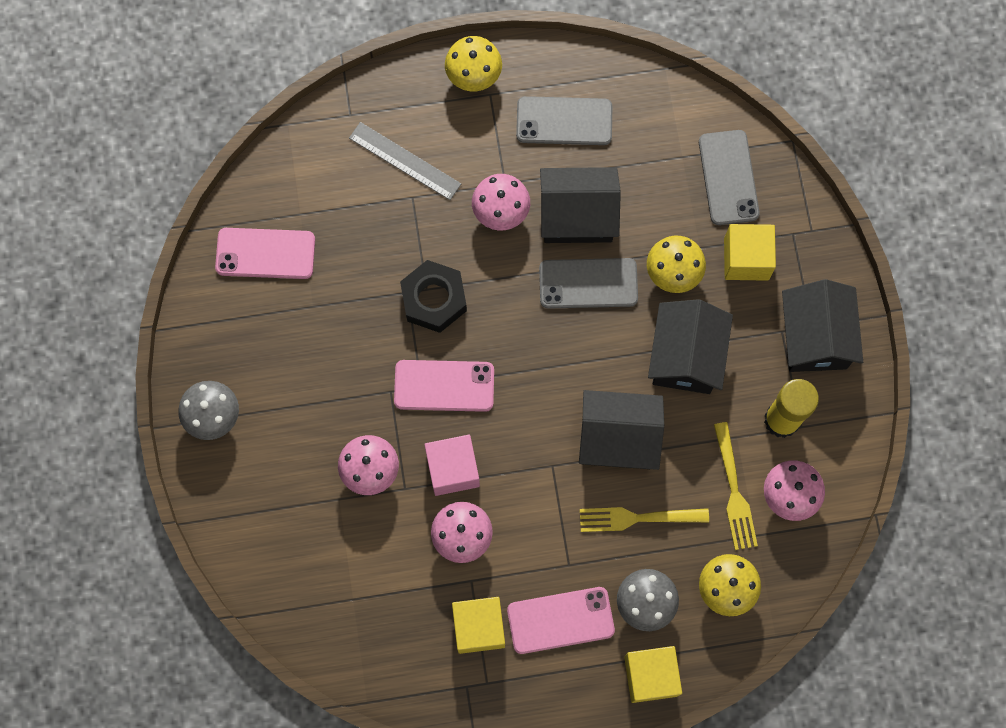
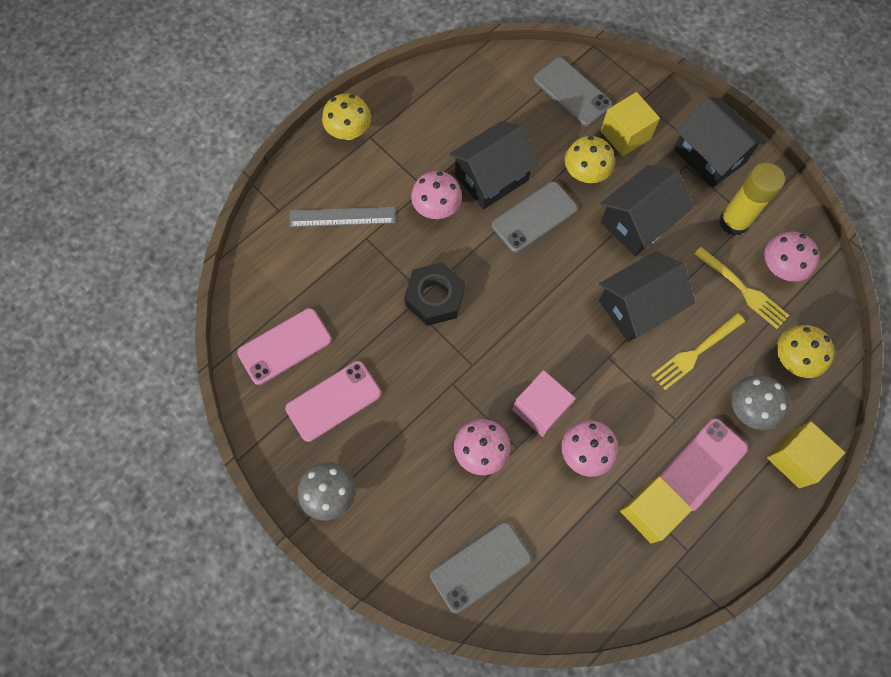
camera: 35 degrees left, 5 degrees down
pink phone [394,360,494,412] -> pink phone moved to [285,361,381,442]
grey phone [516,96,612,145] -> grey phone moved to [430,522,531,613]
black house [648,299,733,394] -> black house turned 75 degrees clockwise [600,165,693,256]

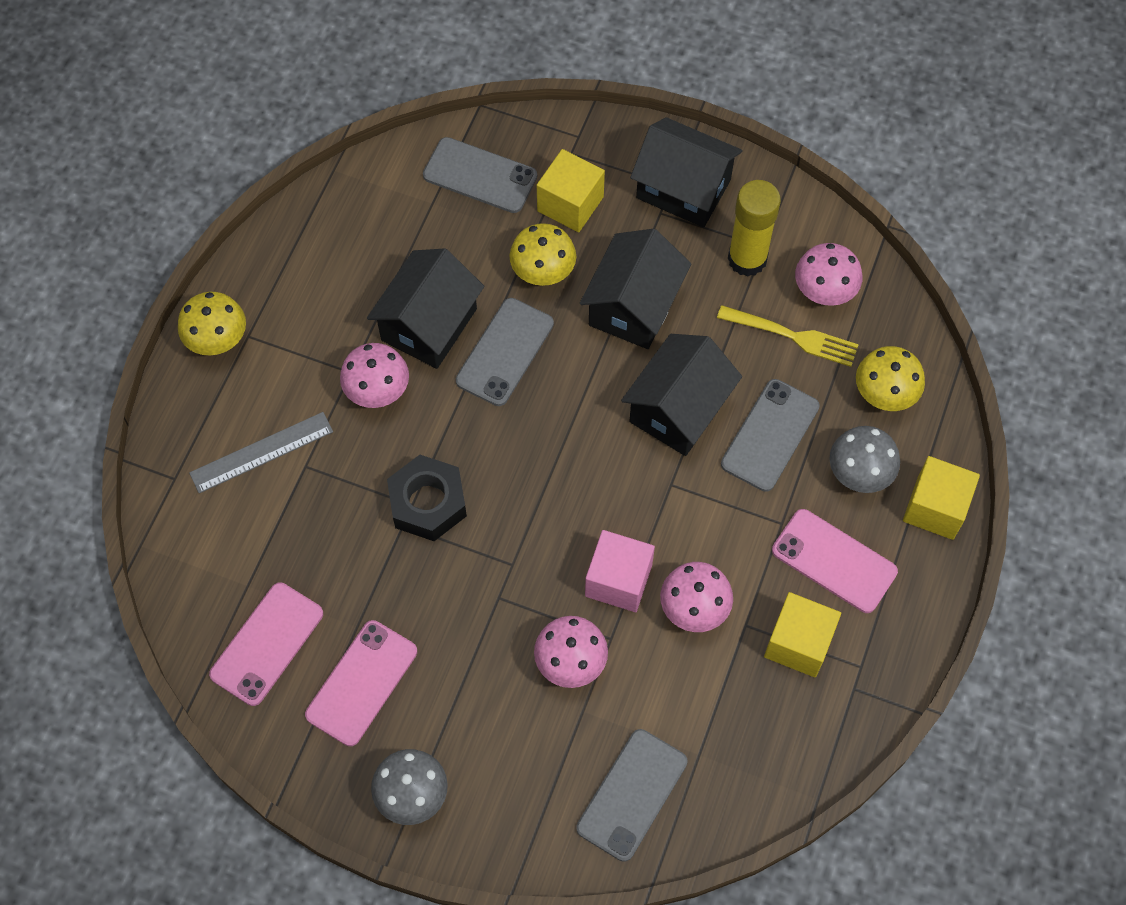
camera: 25 degrees left, 5 degrees down
yellow fork [652,313,745,390] -> grey phone [721,379,820,492]
pink phone [660,418,748,511] -> pink phone turned 75 degrees counterclockwise [772,509,898,613]

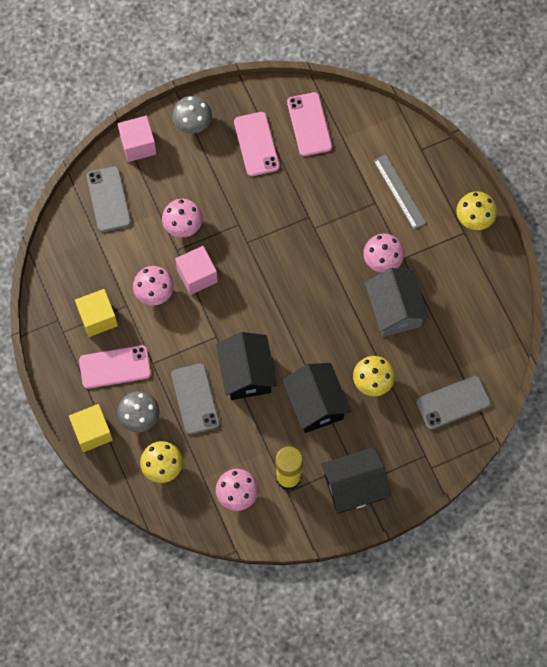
camera: 135 degrees right, 5 degrees up
grey ruler [189,412,333,493] -> grey ruler turned 45 degrees counterclockwise [373,154,426,229]
black house [367,248,484,369] -> grey house [365,268,429,337]
black nut [387,455,467,541] -> none
grey phone [456,298,554,406] -> none
yellow cube [537,149,605,232] -> none
yellow fork [717,305,859,367] -> none
none -> pink cube [118,116,157,162]

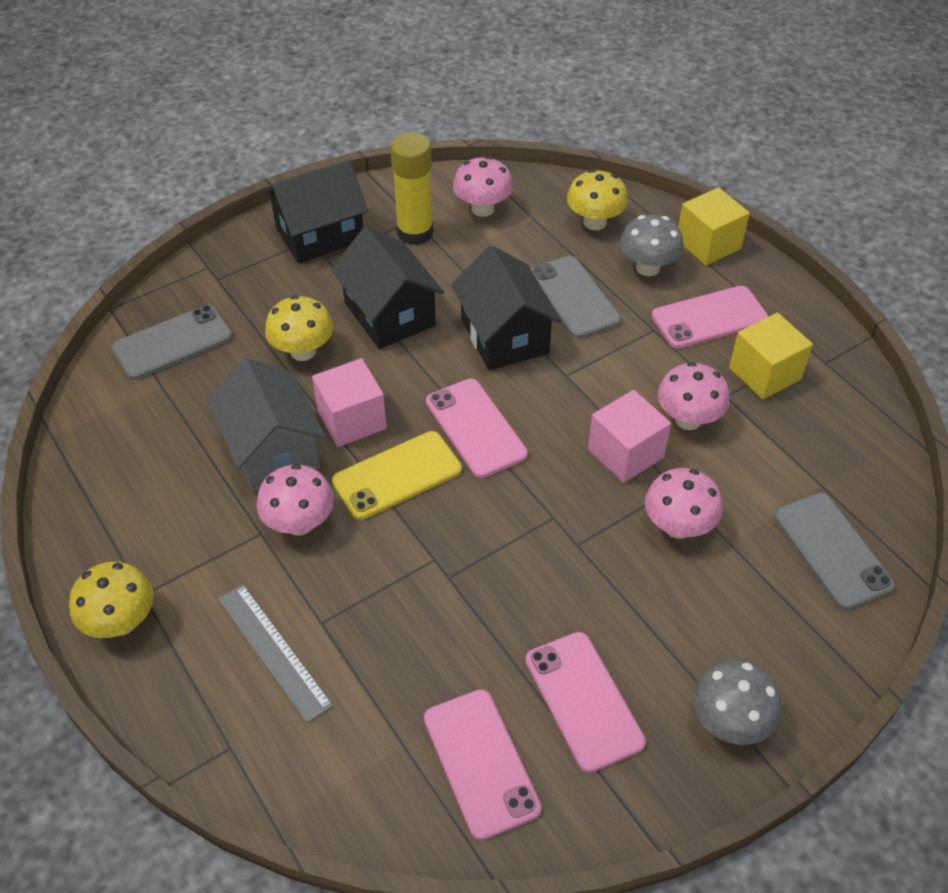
camera: 170 degrees right, 20 degrees down
pink cube [118,116,157,162] -> pink cube moved to [312,358,387,447]
none -> yellow phone [332,431,462,520]
none -> pink phone [426,379,528,478]

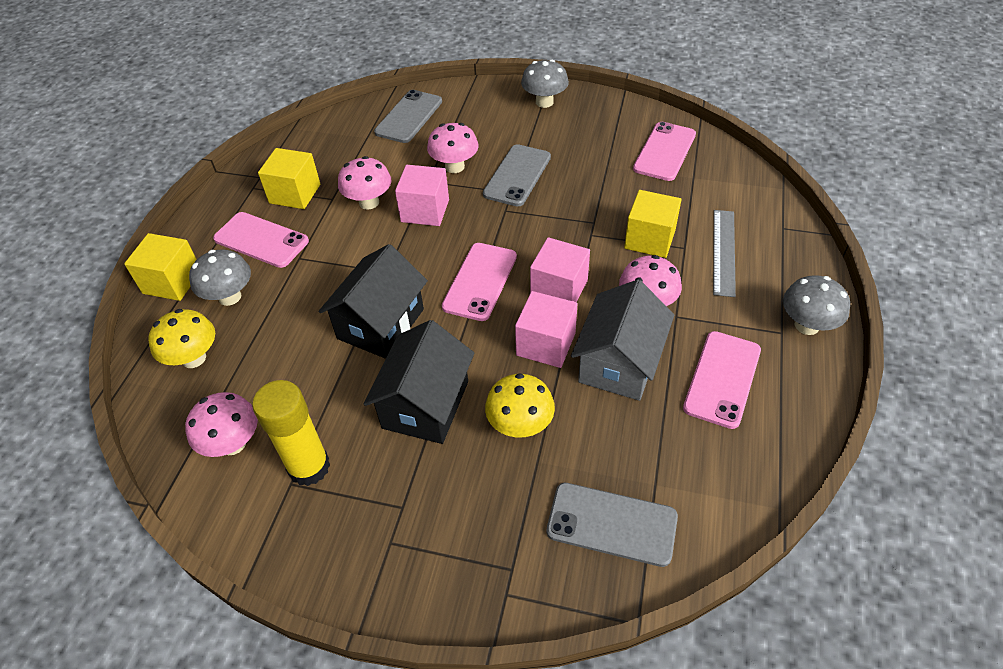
camera: 130 degrees left, 0 degrees up
yellow mushroom [69,562,154,638] -> grey mushroom [783,275,850,335]
black house [263,160,368,263] -> none
yellow phone [332,431,462,520] -> pink cube [530,237,590,302]
pink phone [526,632,646,773] -> pink phone moved to [683,331,761,429]
grey phone [531,256,621,339] -> grey phone moved to [483,144,551,206]
none -> yellow cube [624,190,682,258]

